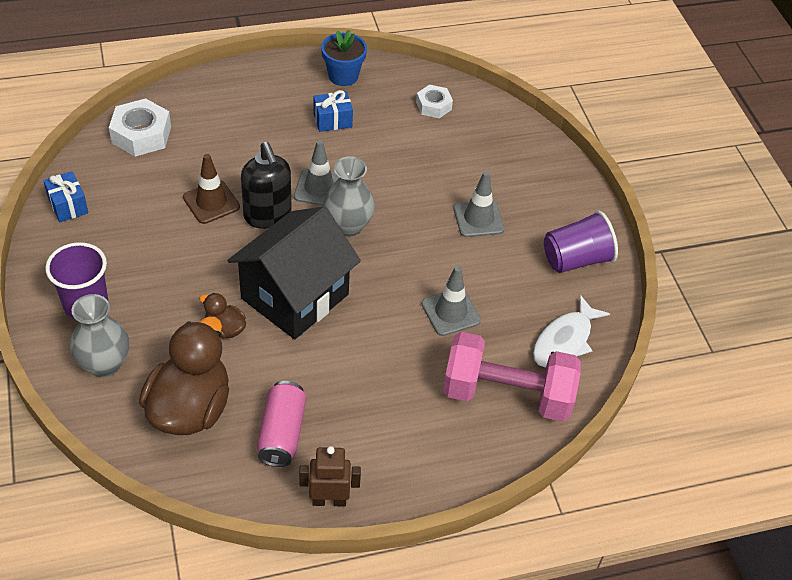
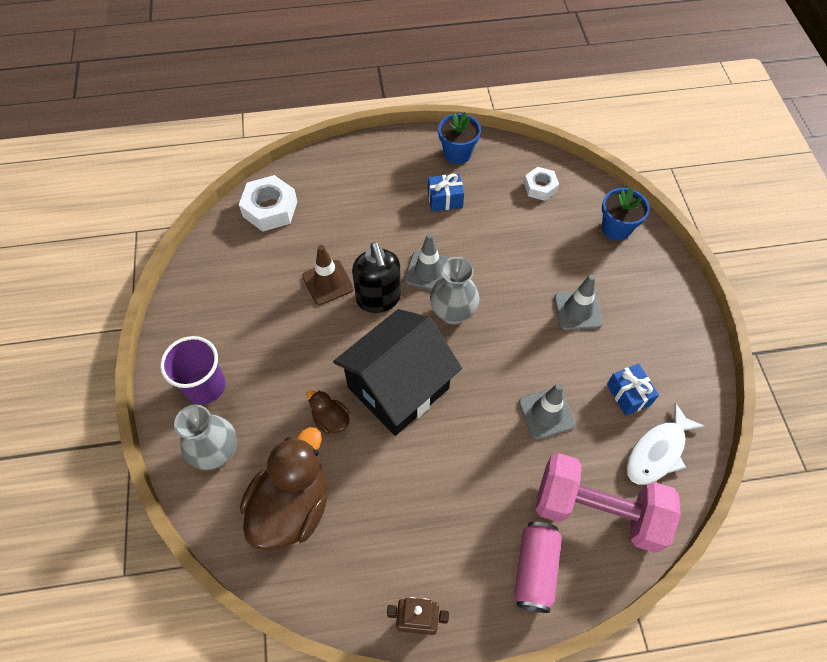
camera: 10 degrees right, 10 degrees up
blue gift [43,171,88,222] -> blue gift moved to [607,363,659,416]
pink can [257,381,306,467] -> pink can moved to [515,522,562,613]
purple cup [544,210,618,273] -> none
none -> blue flower pot [602,188,650,241]

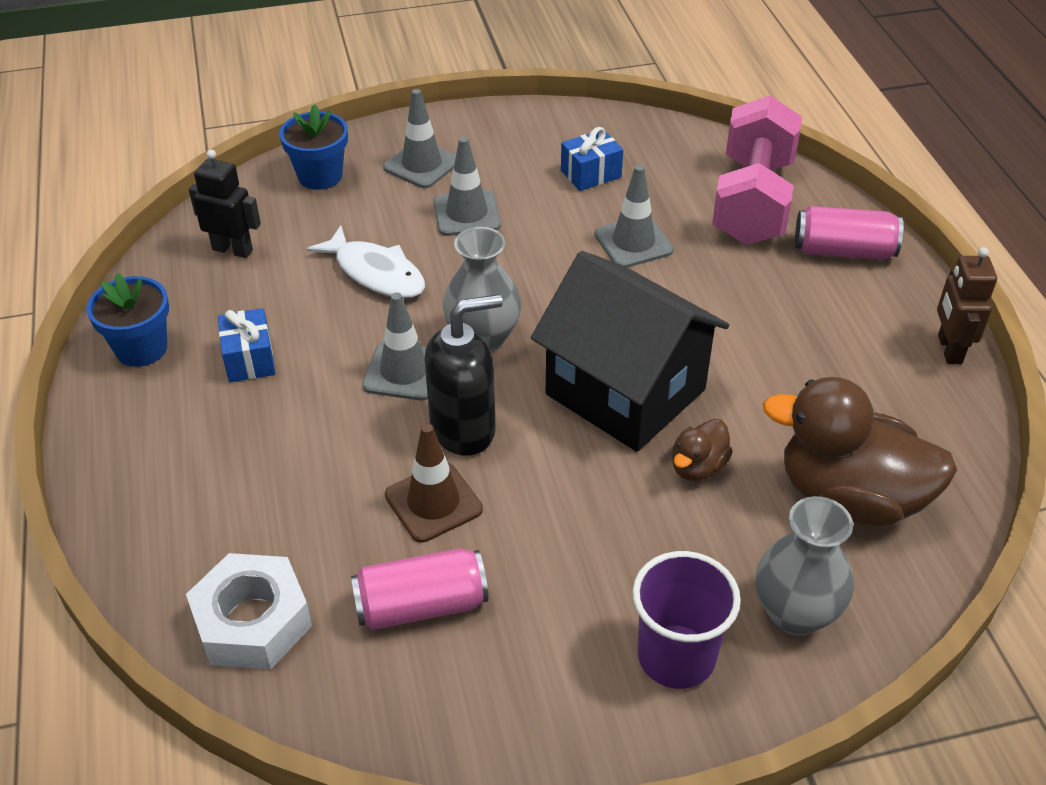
camera: 95 degrees left, 15 degrees down
white nut [524,167,559,201] -> black robot [189,150,261,258]
white fish [626,402,705,485] -> white fish moved to [306,225,425,298]
none -> pink can [351,548,489,630]
none -> grey traffic cone [383,89,456,188]

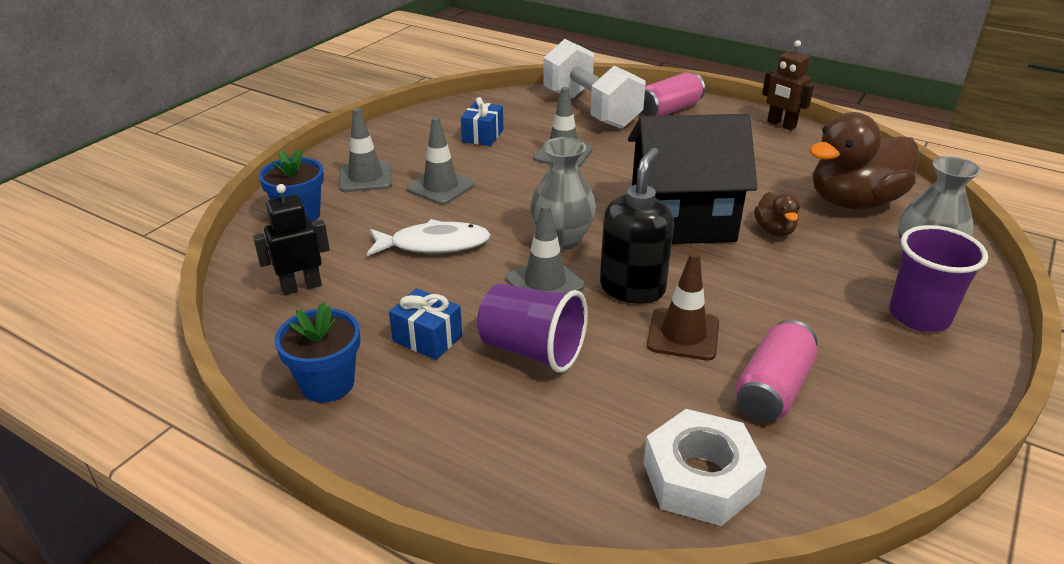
camera: 45 degrees left, 10 degrees down
pink dumbbell [712,95,802,245] -> white dumbbell [543,39,645,129]
none -> purple cup [477,284,588,373]

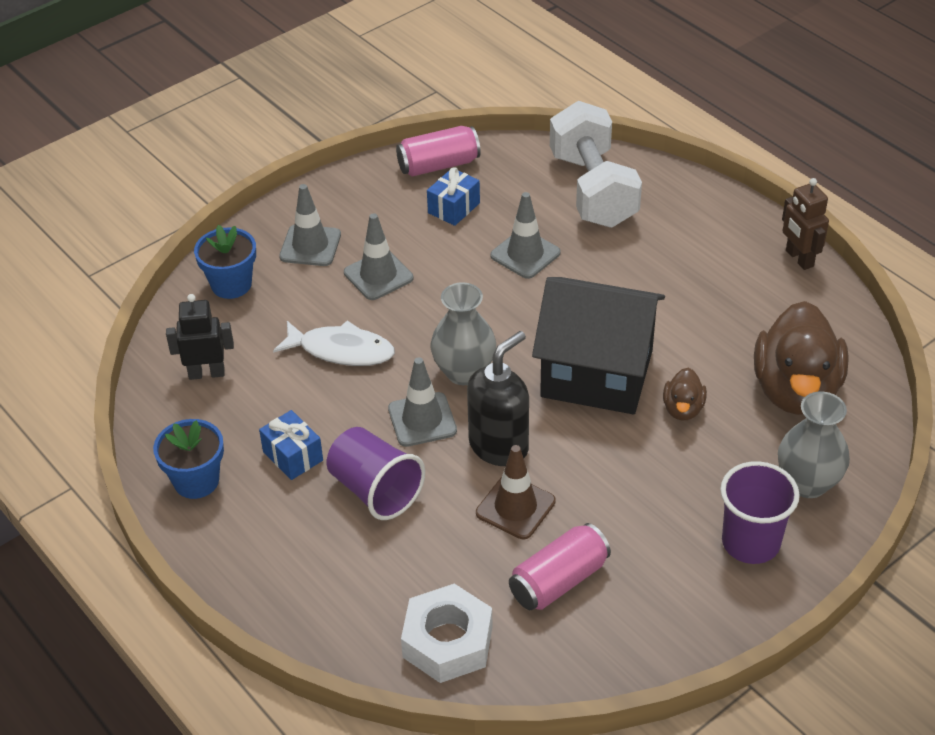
camera: 20 degrees right, 10 degrees up
pink can [641,72,705,116] -> pink can moved to [396,126,481,176]
brown duck [809,112,919,209] -> brown duck turned 75 degrees counterclockwise [754,301,849,415]

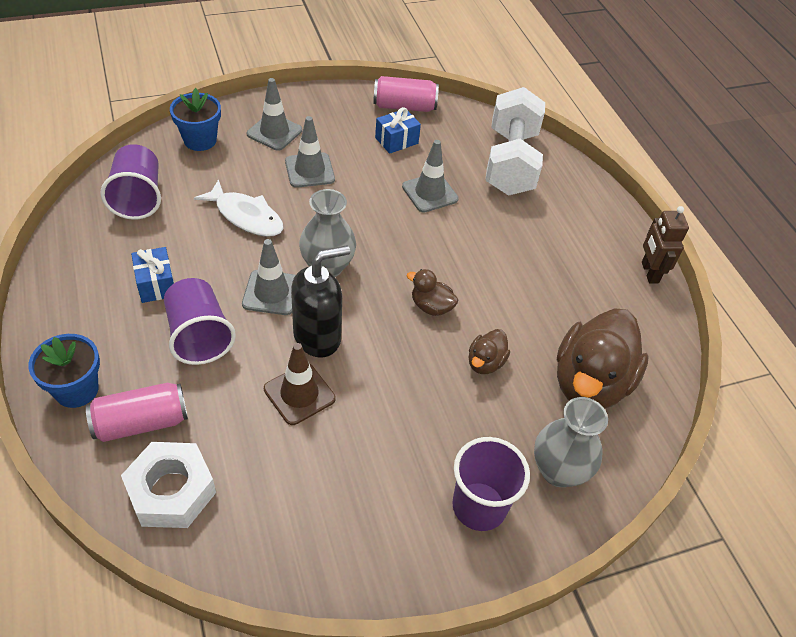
camera: 15 degrees right, 5 degrees up
blue flower pot [153,419,224,499] -> blue flower pot moved to [28,334,100,408]
black robot [166,294,234,380] -> purple cup [101,144,161,220]
pink can [509,523,611,610] -> pink can moved to [86,383,188,442]
black house [532,277,665,414] -> brown duck [407,269,458,316]

